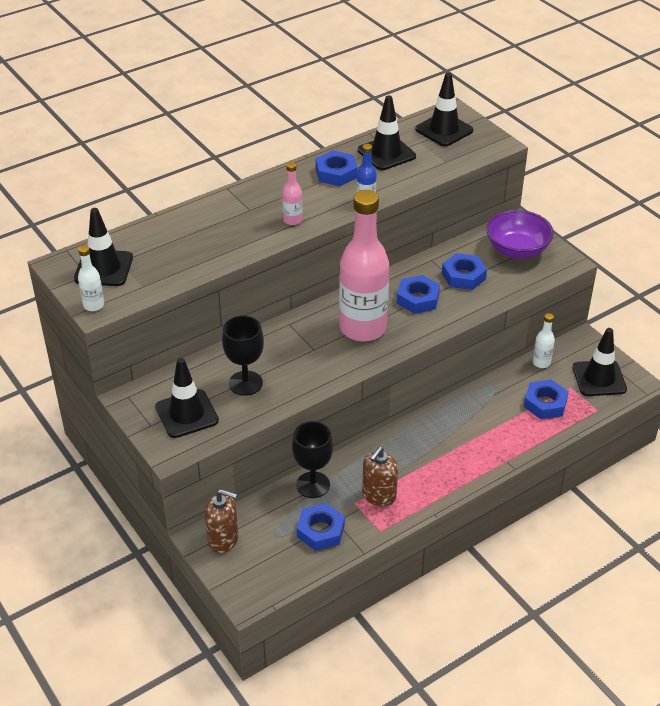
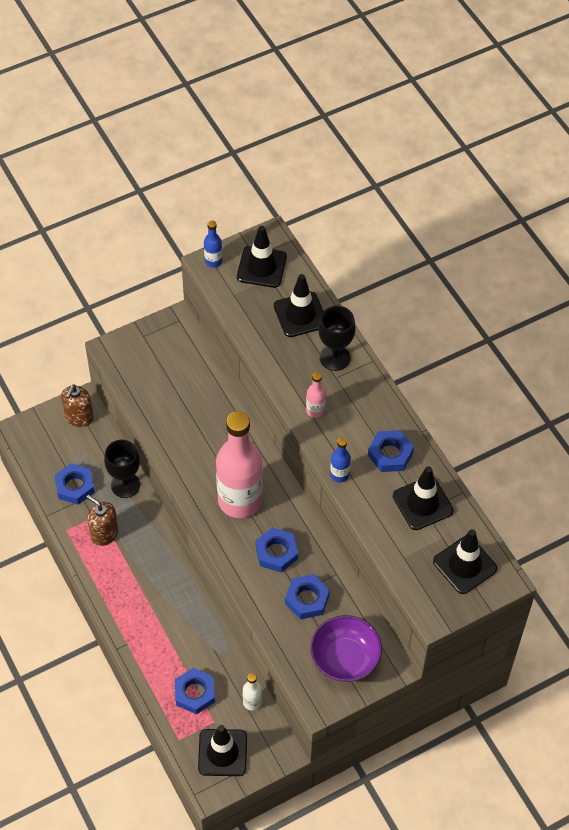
camera: 95 degrees right, 15 degrees up
white bottle [78,245,104,311] -> blue bottle [204,220,222,268]
black traffic cone [155,358,219,438] -> black traffic cone moved to [274,274,324,337]
black goblet [222,315,264,396] -> black goblet moved to [318,306,356,371]

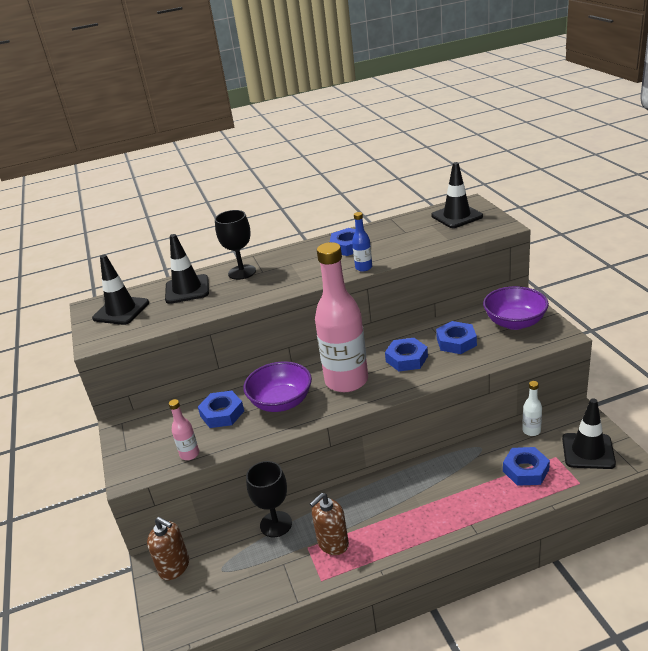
camera: 75 degrees left, 25 degrees down
blue nut [55,463,95,504] -> blue nut moved to [198,391,244,428]
blue bottle [204,220,222,268] -> none
pink bottle [306,372,326,418] -> pink bottle moved to [169,399,199,460]
black traffic cone [393,466,454,530] -> none
none -> purple bowl [244,361,312,412]

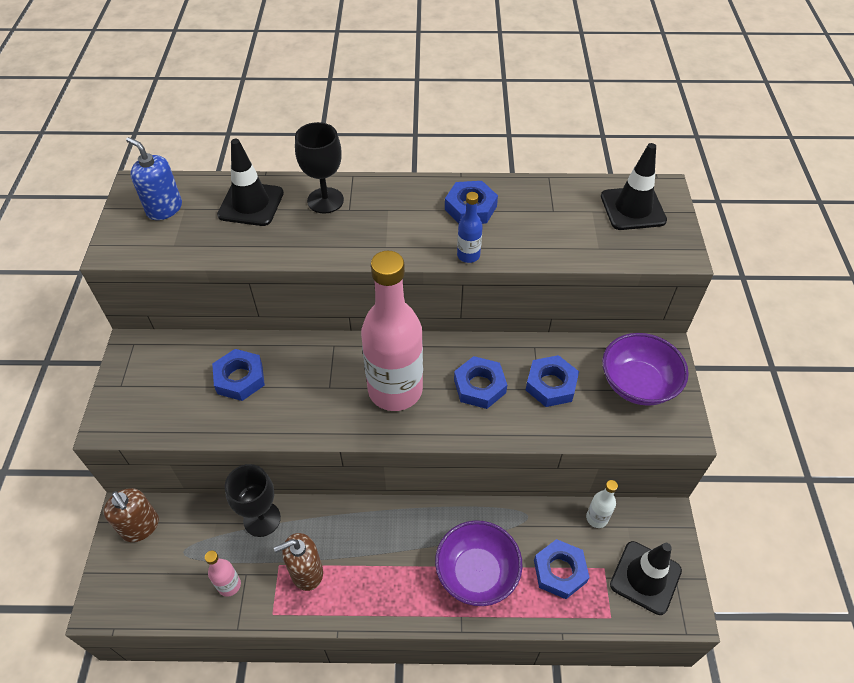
camera: 15 degrees right, 20 degrees up
black traffic cone [92,255,149,325] -> blue soap dispenser [126,137,182,220]
pink bottle [169,399,199,460] -> pink bottle moved to [205,551,241,597]
purple bowl [244,361,312,412] -> purple bowl moved to [435,521,523,606]

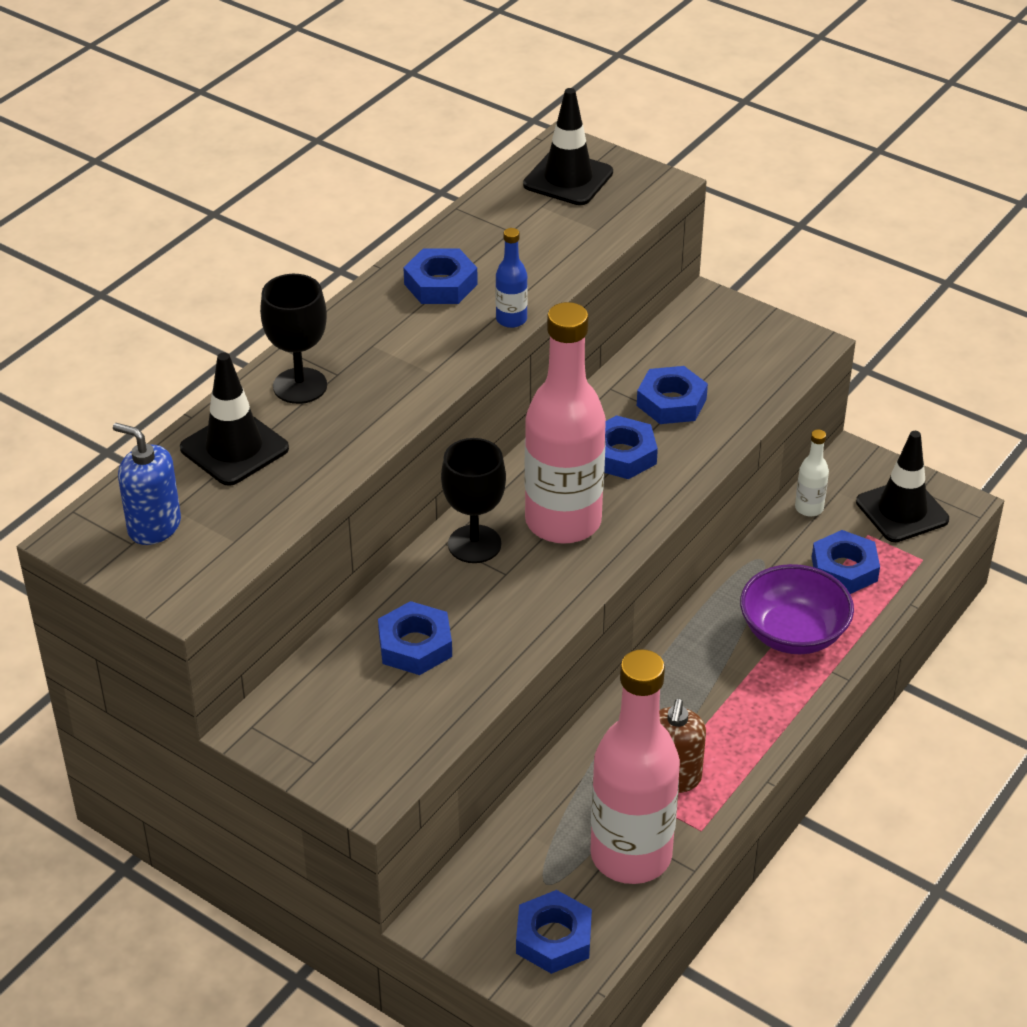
camera: 55 degrees left, 10 degrees down
brown soap dispenser [104,488,159,542] -> none
blue soap dispenser [126,137,182,220] -> blue soap dispenser turned 45 degrees clockwise [113,423,181,545]
pink bottle [205,551,241,597] -> pink bottle [590,649,680,884], size x2.42
black goblet [225,464,281,537] -> black goblet moved to [441,438,506,563]
purple bowl [602,333,689,406] -> none
none -> blue nut [516,890,592,974]

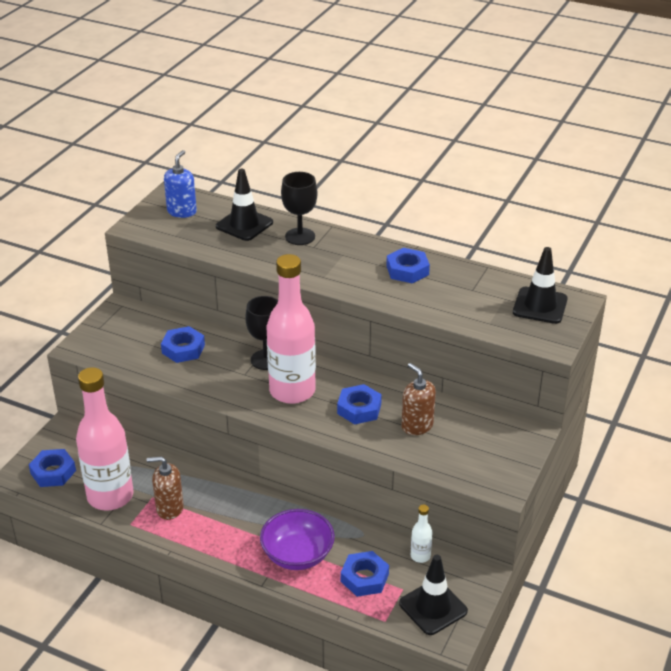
camera: 80 degrees right, 5 degrees down
blue bottle [495,228,528,328] -> none
blue nut [637,366,708,424] -> brown soap dispenser [401,363,436,435]

